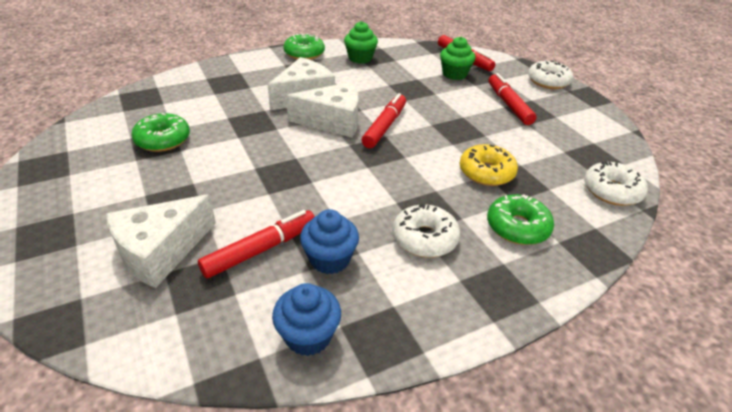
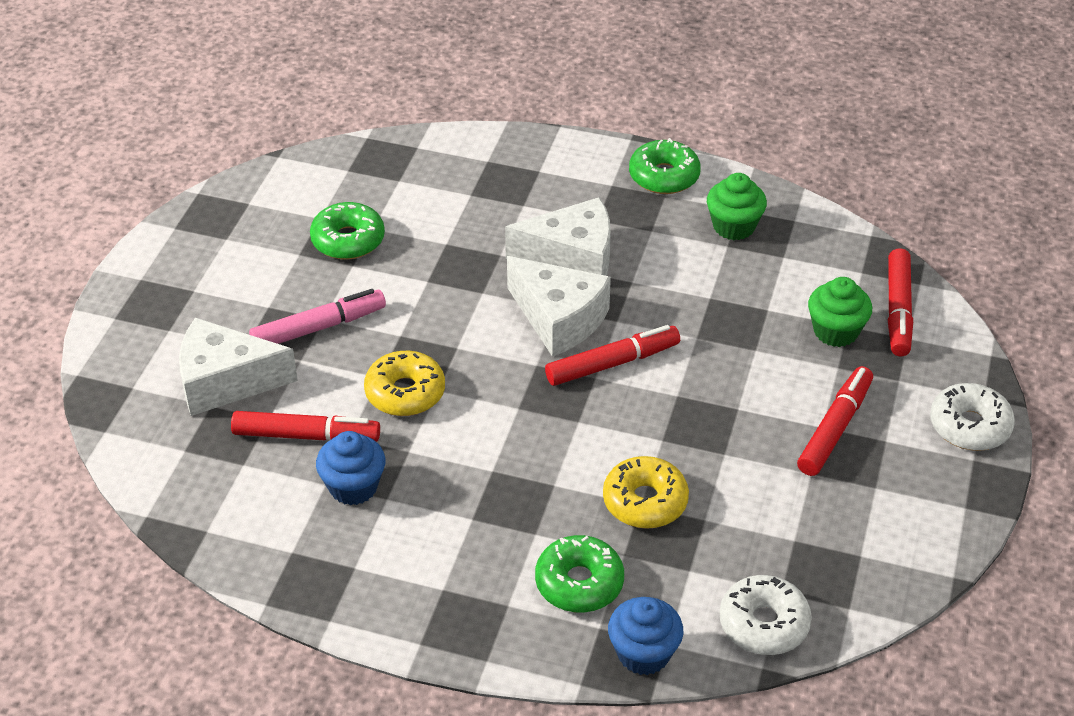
camera: 45 degrees right, 5 degrees up
blue cupcake [272,283,341,356] -> blue cupcake moved to [608,597,684,675]
white donut [393,204,460,258] -> none
none -> pink marker [249,289,386,344]
none -> yellow donut [364,351,445,416]

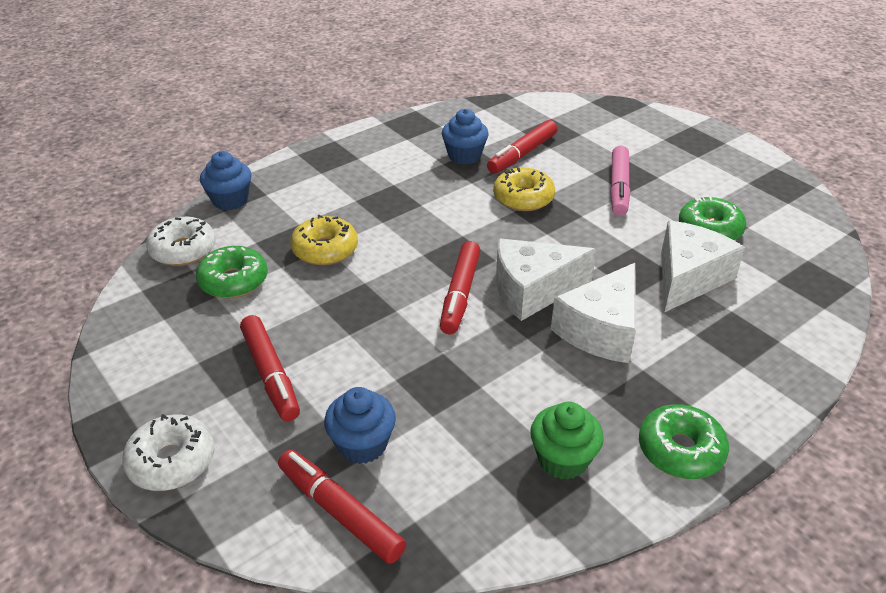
camera: 125 degrees right, 5 degrees down
white cheese [179,318,298,416] -> white cheese moved to [661,221,745,313]
green donut [535,535,624,613] -> green donut moved to [196,246,268,298]
green cupcake [808,277,872,347] -> blue cupcake [324,387,396,464]

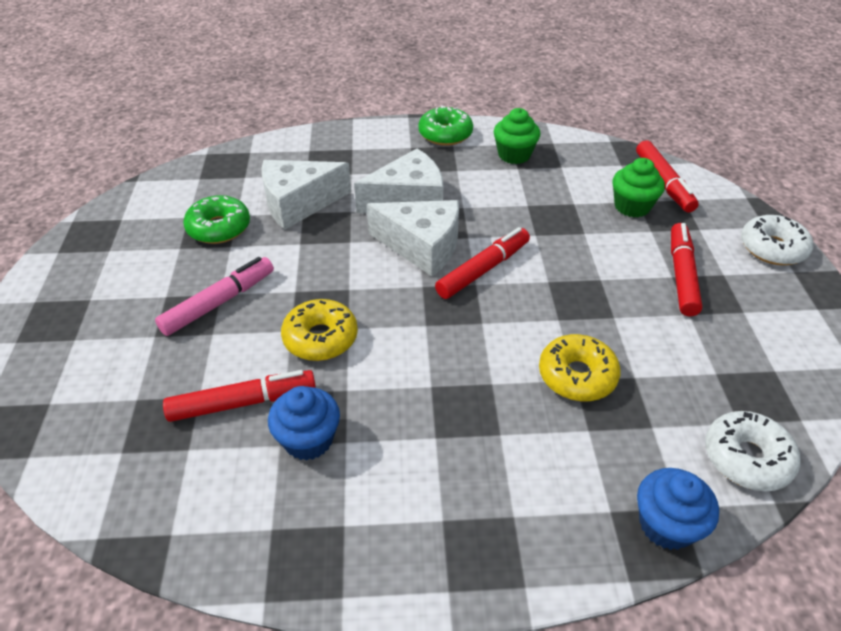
camera: 145 degrees left, 5 degrees up
green donut [196,246,268,298] -> none
blue cupcake [324,387,396,464] -> green cupcake [612,158,665,217]

